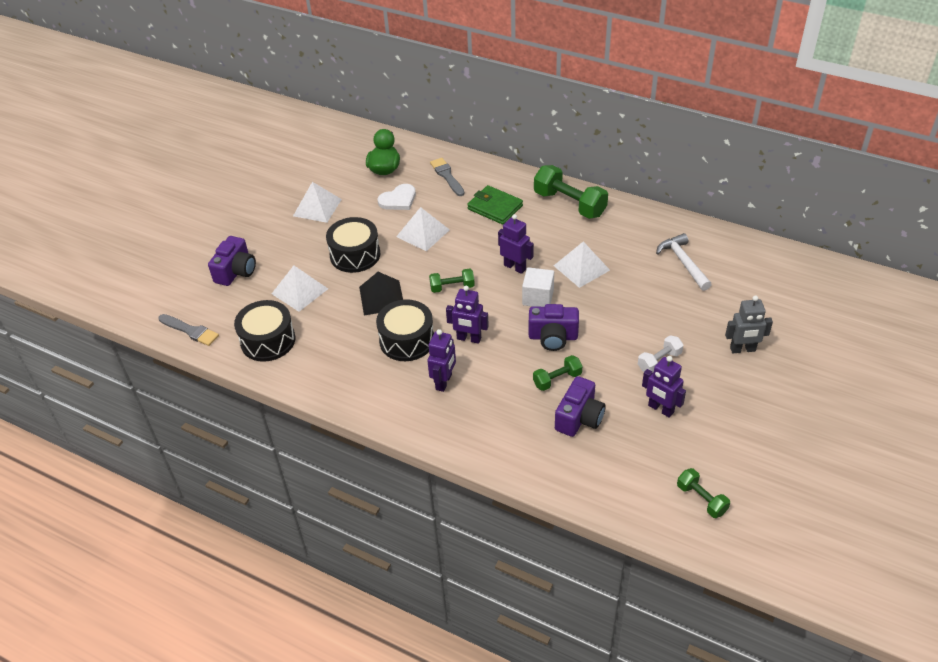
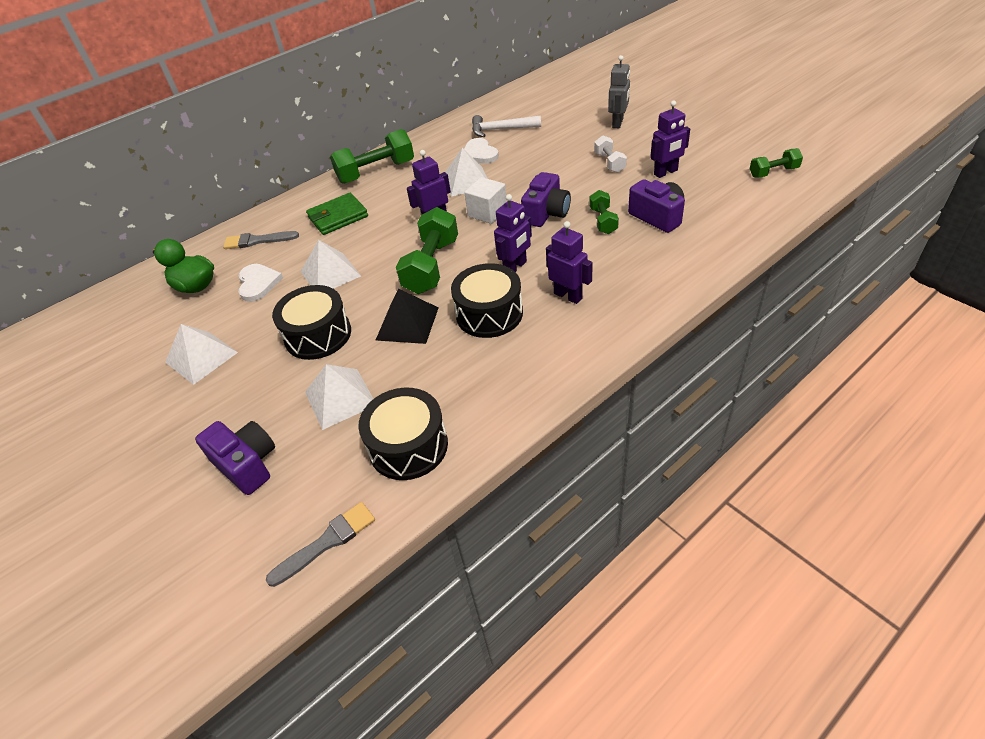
camera: 65 degrees left, 0 degrees up
green dumbbell [429,269,475,293] -> green dumbbell [396,207,458,294], size x1.82
none -> white heart [464,138,499,164]

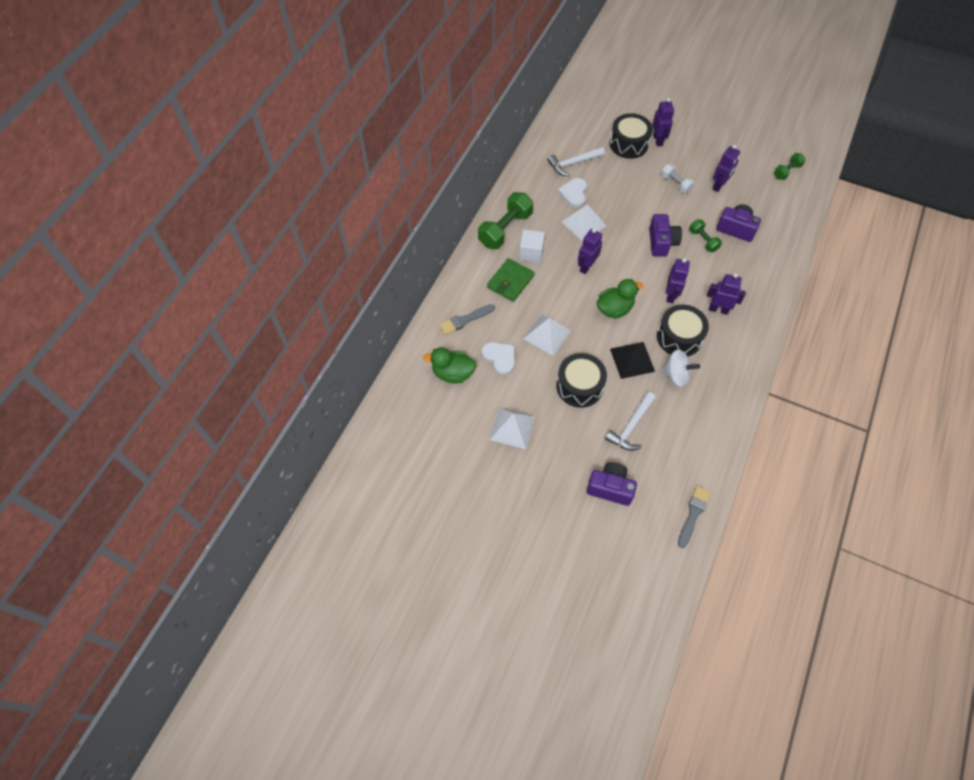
camera: 30 degrees left, 15 degrees up
white pyramid [305,364,373,430] -> white hammer [605,392,656,451]
black drum [358,388,448,480] -> black drum moved to [610,113,653,159]
green dumbbell [396,207,458,294] -> green duck [597,279,643,318]
white heart [464,138,499,164] -> white heart turned 60 degrees clockwise [558,178,587,207]
white cube [464,177,507,224] -> white cube moved to [519,229,545,263]
grey robot [608,55,630,128] -> purple robot [653,98,674,147]
none -> white spinning top [660,349,700,387]

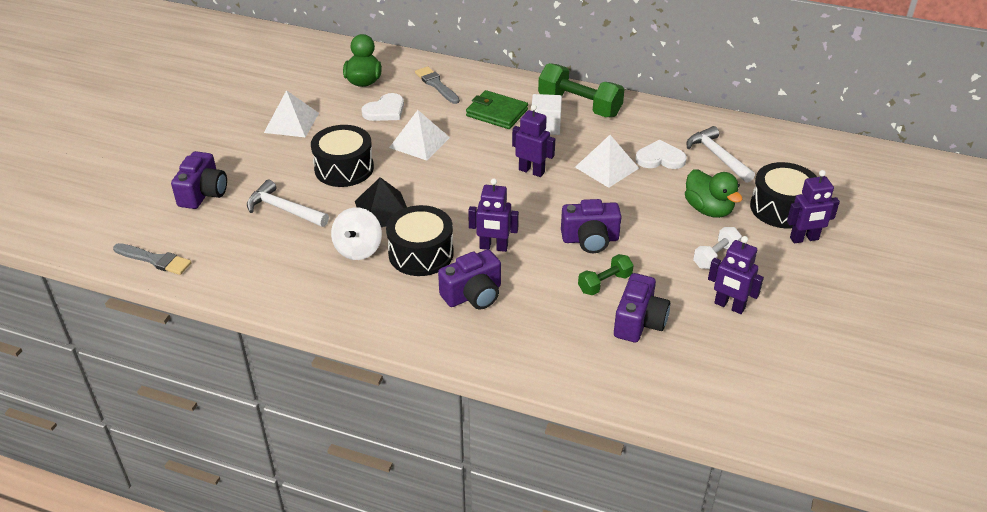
camera: 85 degrees right, 20 degrees down
green duck [597,279,643,318] -> green duck moved to [685,169,743,218]
purple robot [707,273,746,315] -> purple camera [438,249,501,310]
green dumbbell [774,153,806,180] -> none

